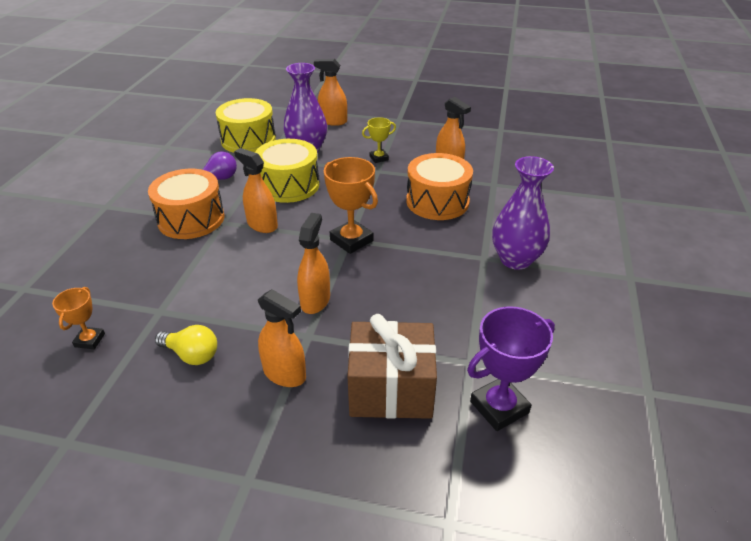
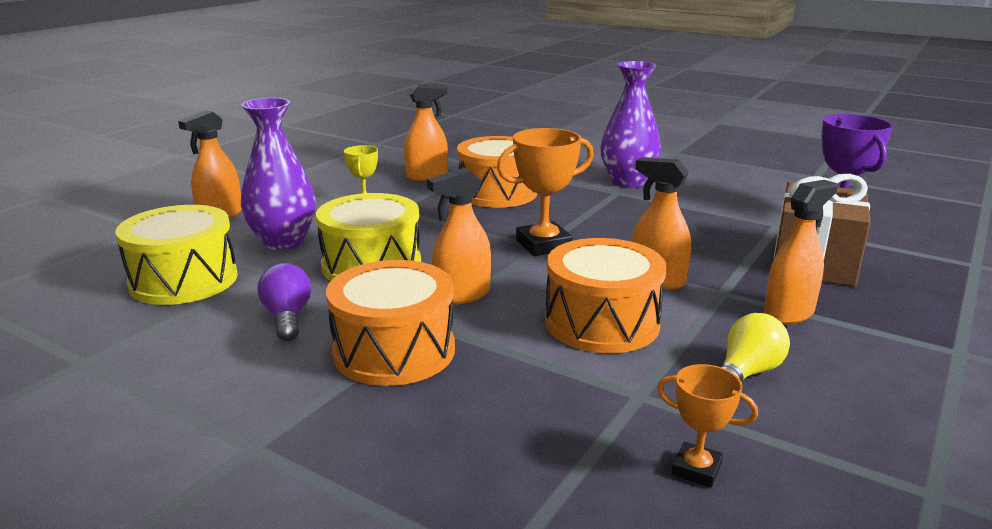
camera: 70 degrees left, 15 degrees down
none -> orange drum [545,238,666,353]

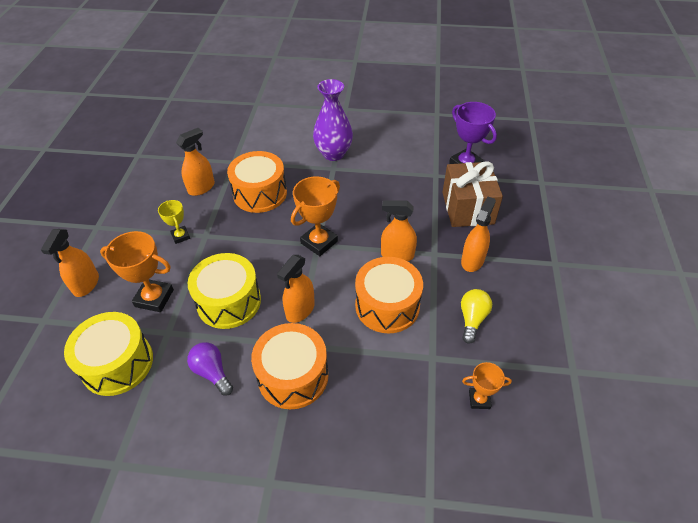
camera: 25 degrees left, 25 degrees up
purple vase [241,98,316,250] -> orange trophy [100,231,174,312]

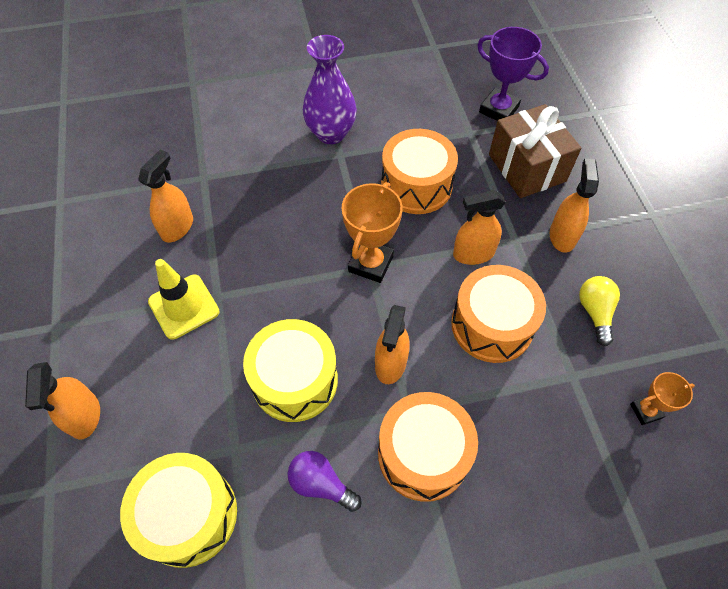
camera: 20 degrees left, 10 degrees up
orange trophy [100,231,174,312] -> none
yellow trophy [158,200,190,244] -> yellow traffic cone [148,259,219,340]
orange drum [227,151,287,213] -> orange drum moved to [381,129,458,214]

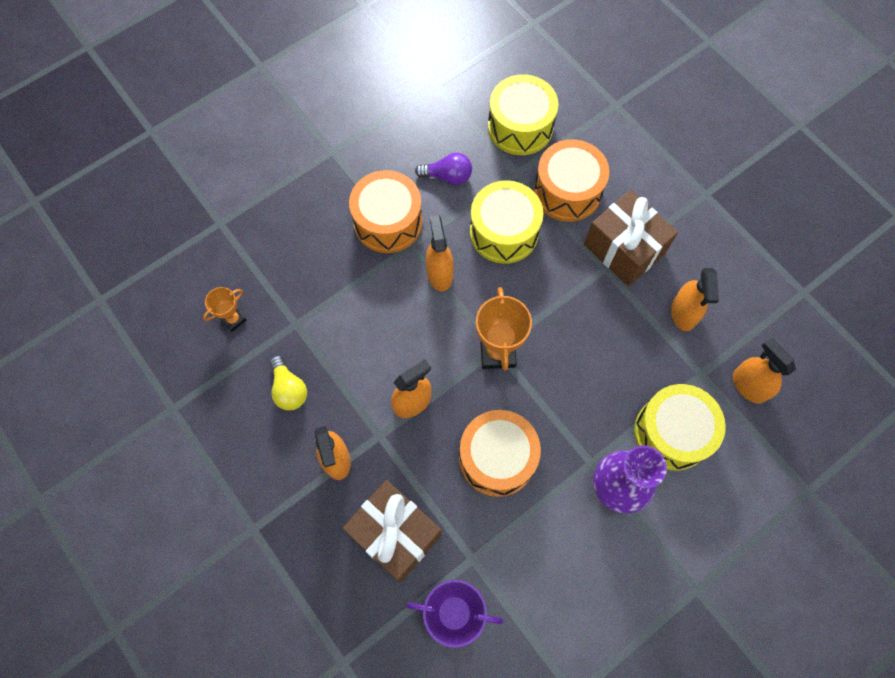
camera: 155 degrees right, 10 degrees up
orange spray bottle [25,362,100,440] -> orange spray bottle moved to [733,338,796,404]
yellow traffic cone [148,259,219,340] -> brown gift [584,190,678,286]
orange drum [451,265,546,363] -> orange drum moved to [534,139,609,222]
none -> yellow drum [634,384,726,471]

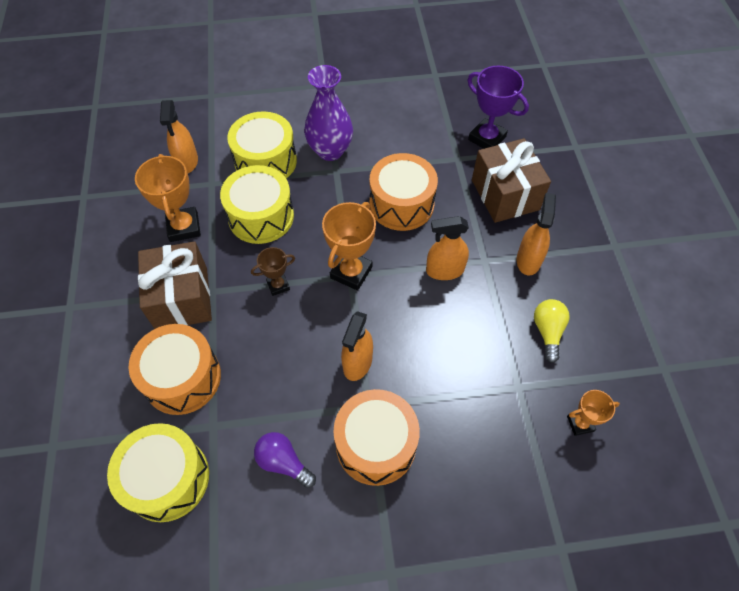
camera: 150 degrees left, 10 degrees down
yellow drum [470,180,543,264] -> yellow drum moved to [220,165,294,244]
orange spray bottle [671,268,719,331] -> orange trophy [135,154,201,242]
none -> brown trophy [251,247,295,296]

